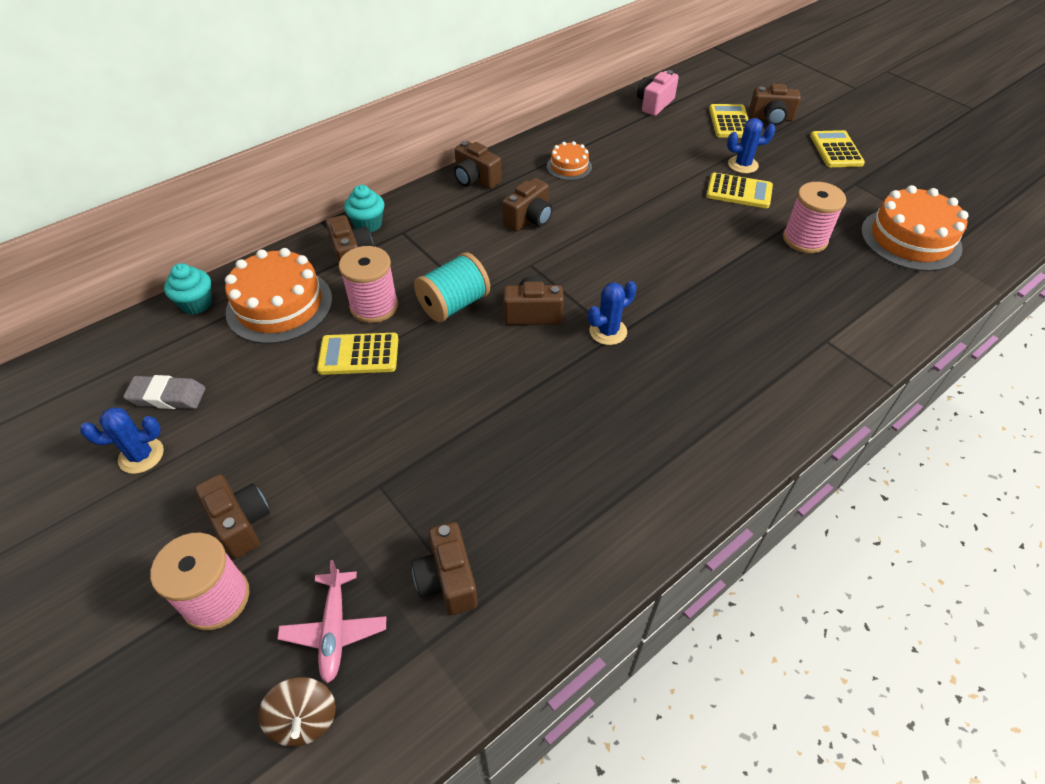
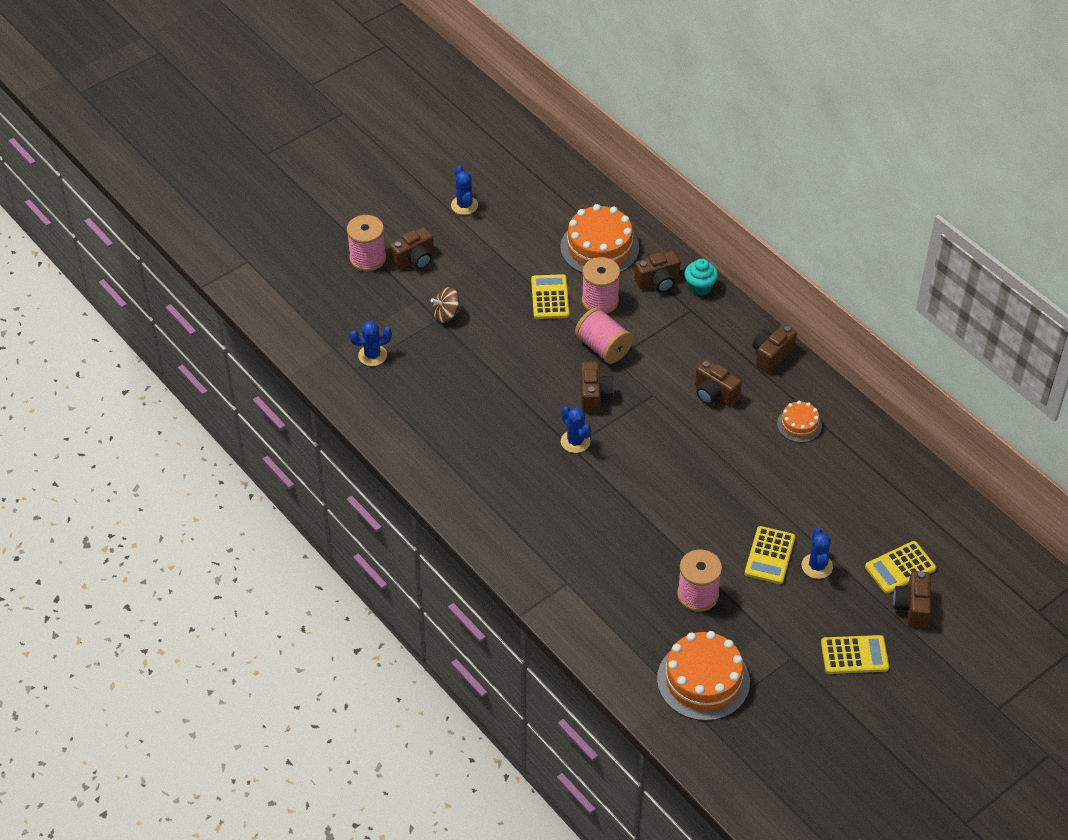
camera: 90 degrees right, 0 degrees up
grey eraser [123,375,206,409] -> none
turquoise cupcake [164,263,212,315] -> none
brown spinning top [258,677,336,747] -> brown spinning top moved to [431,287,461,323]
pink plane [277,560,386,683] -> none
brown camera [412,522,478,615] -> blue cactus [350,321,392,366]
turquoise spool [414,252,490,322] -> pink spool [575,307,633,364]
pink camera [637,70,679,116] -> none
yellow calculator [709,104,749,138] -> yellow calculator turned 150 degrees clockwise [865,541,936,594]

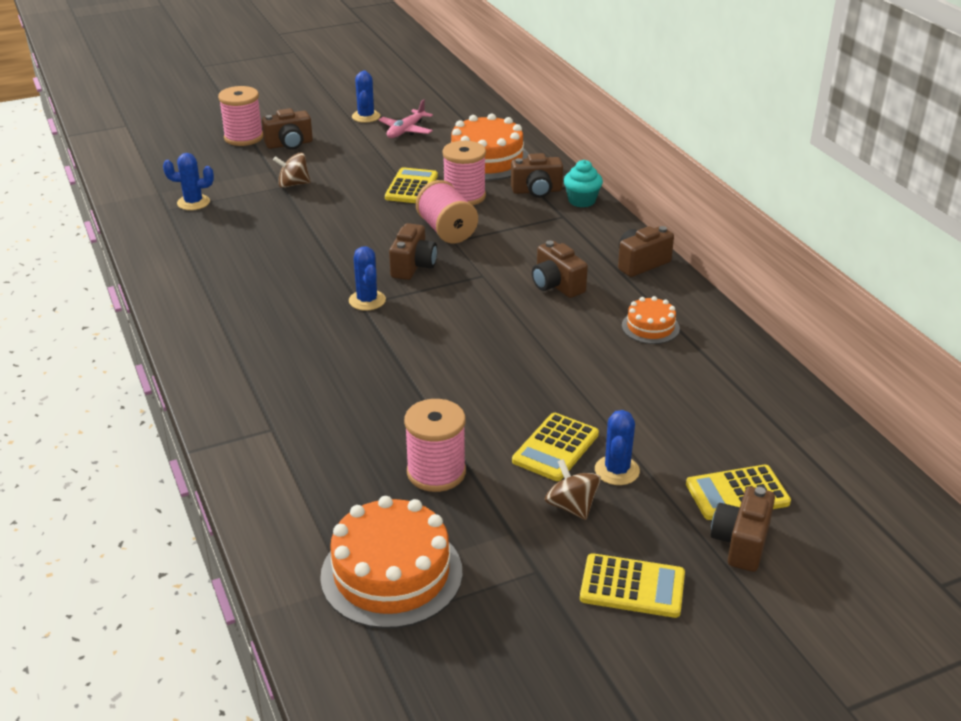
camera: 15 degrees right, 15 degrees down
none -> pink plane [379,99,433,138]
none -> brown spinning top [545,459,601,520]

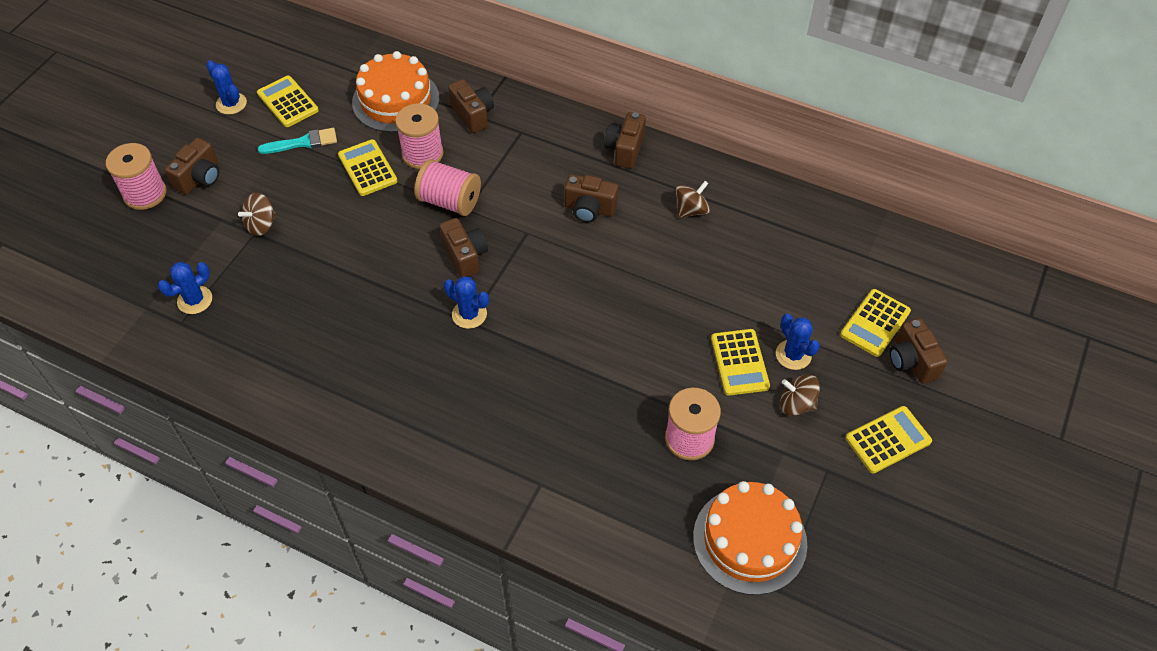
camera: 40 degrees left, 20 degrees up
pink plane [379,99,433,138] -> yellow calculator [257,76,319,127]
brown camera [511,153,563,198] -> brown camera turned 75 degrees counterclockwise [448,79,494,133]
turquoise cupcake [564,160,603,207] -> none
orange cake [622,296,680,344] -> brown spinning top [675,181,710,218]
none -> turquoise brush [258,128,337,154]

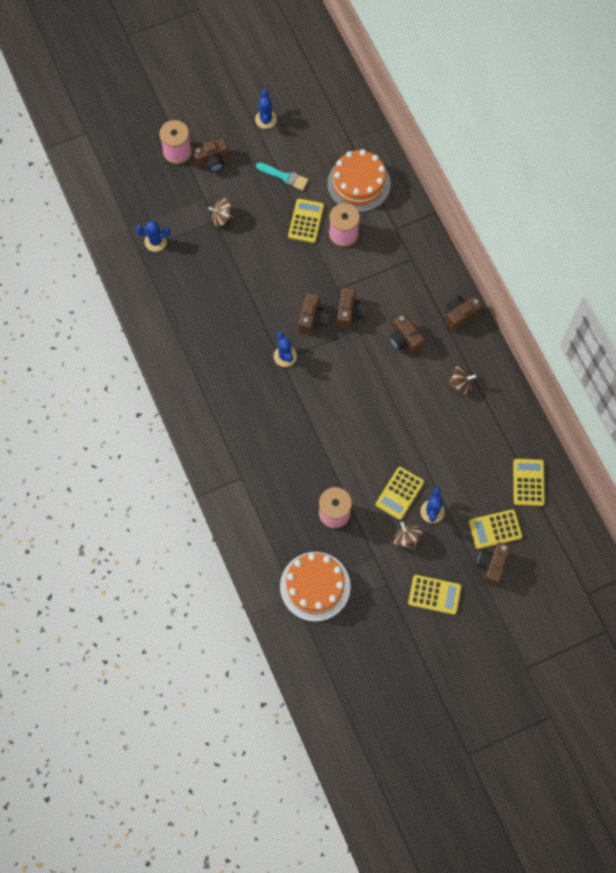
camera: 40 degrees right, 15 degrees up
yellow calculator [257,76,319,127] -> yellow calculator moved to [513,459,545,506]
pink spool [414,159,481,216] -> none
brown camera [448,79,494,133] -> brown camera moved to [337,287,365,329]

